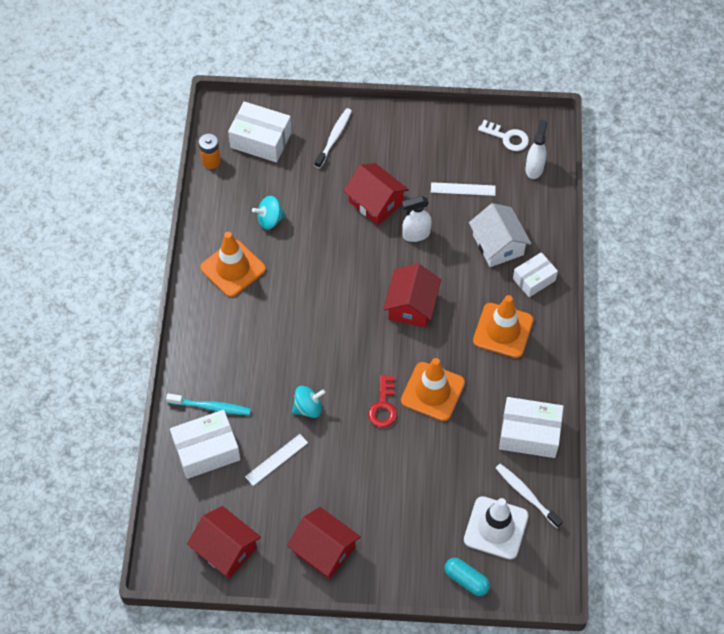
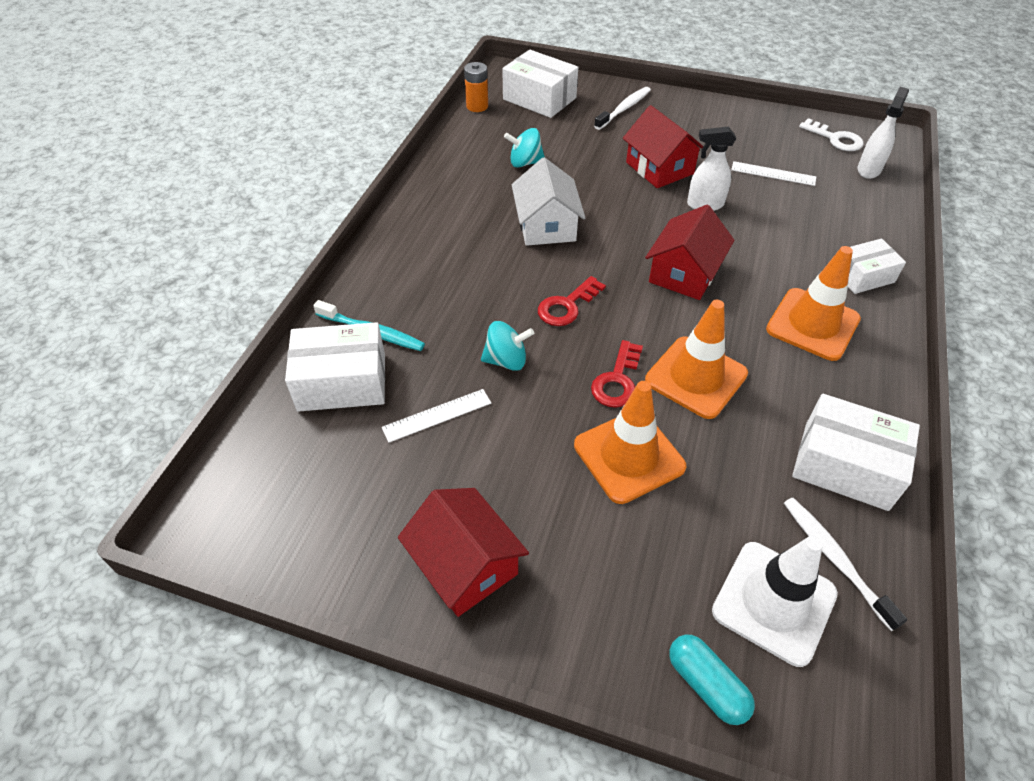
camera: 15 degrees right, 10 degrees down
red house [187,506,261,578] -> none
orange traffic cone [200,232,266,297] -> orange traffic cone moved to [574,381,686,504]
white house [469,203,532,267] -> white house moved to [512,157,585,246]
none -> red key [538,276,606,326]

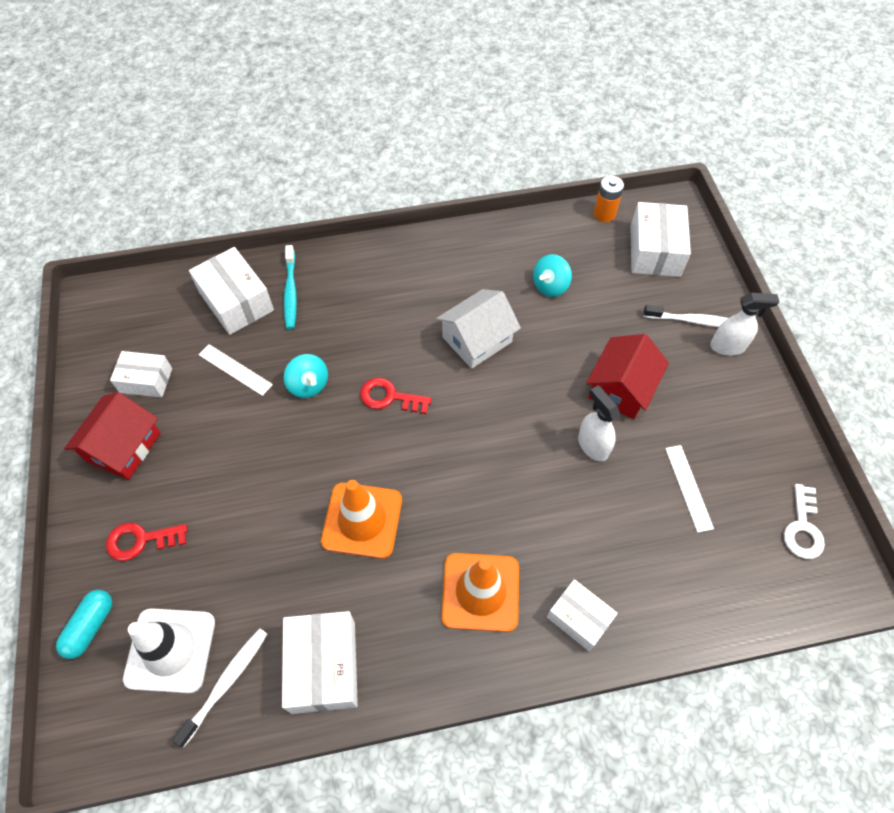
camera: 60 degrees right, 10 degrees up
turquoise spinning top [504,128,545,168] -> turquoise spinning top turned 105 degrees counterclockwise [533,254,572,297]
orange traffic cone [574,381,686,504] -> none
red key [591,340,643,408] -> red key moved to [106,522,187,561]
red house [645,205,734,300] -> none
white spray bottle [858,87,909,179] -> white spray bottle moved to [710,293,780,356]
none -> white box [110,351,172,398]

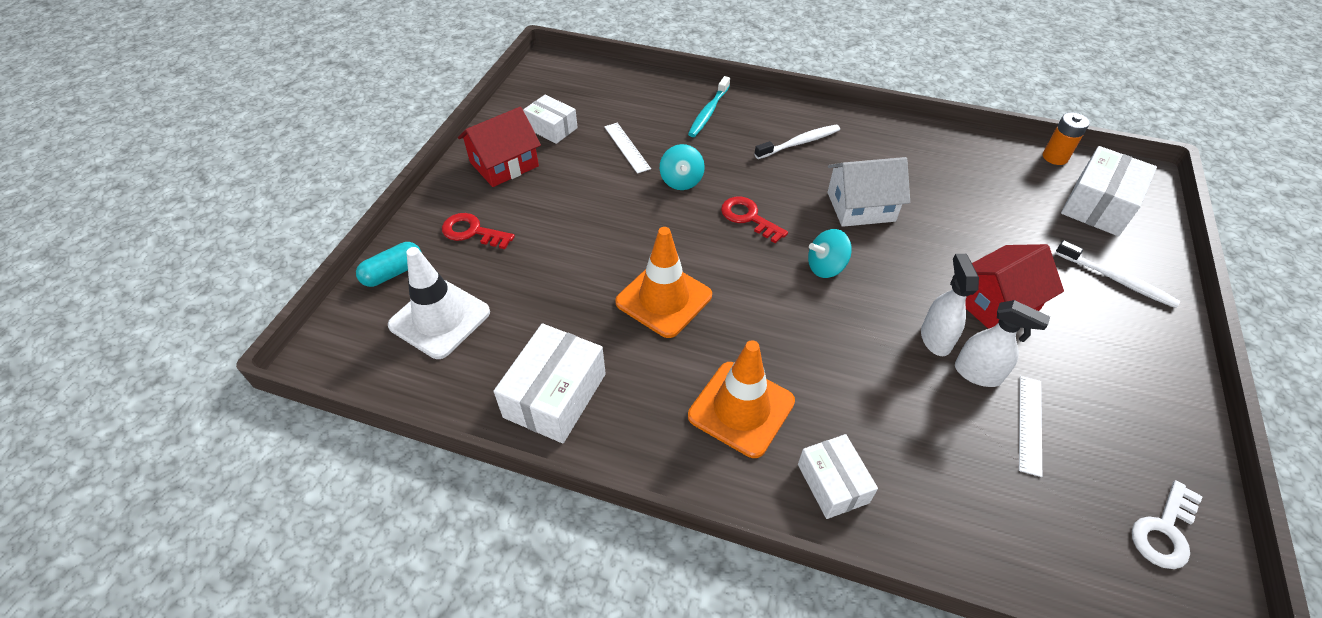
camera: 30 degrees right, 10 degrees down
white toothbrush [172,628,267,747] -> white toothbrush moved to [754,125,840,159]
white box [189,247,274,335] -> none
turquoise spinning top [533,254,572,297] -> turquoise spinning top moved to [808,229,852,278]
white spray bottle [710,293,780,356] -> white spray bottle moved to [955,300,1050,387]

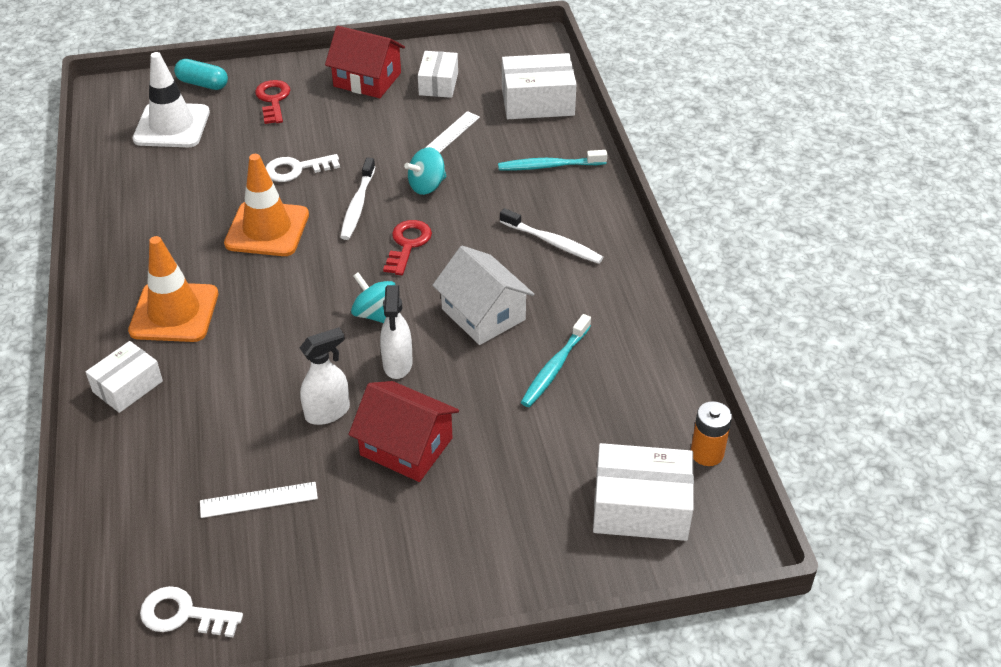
camera: 60 degrees right, 5 degrees down
white box [494,323,606,443] -> white box moved to [502,53,577,119]
white spray bottle [955,300,1050,387] -> white spray bottle moved to [380,285,413,379]
white toothbrush [1055,240,1180,308] -> white toothbrush moved to [340,158,375,240]
none -> white key [266,154,340,182]
none -> turquoise toothbrush [521,314,591,407]

